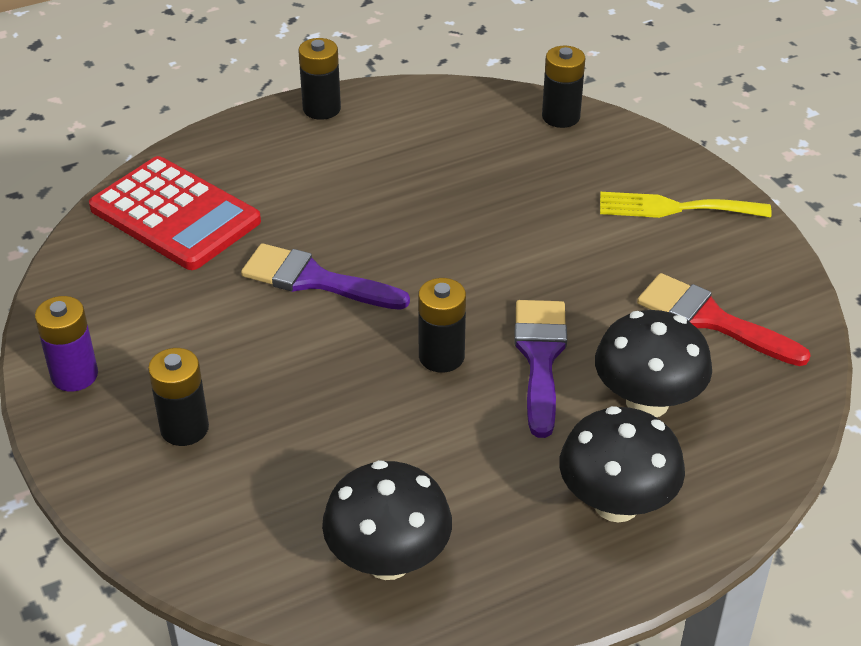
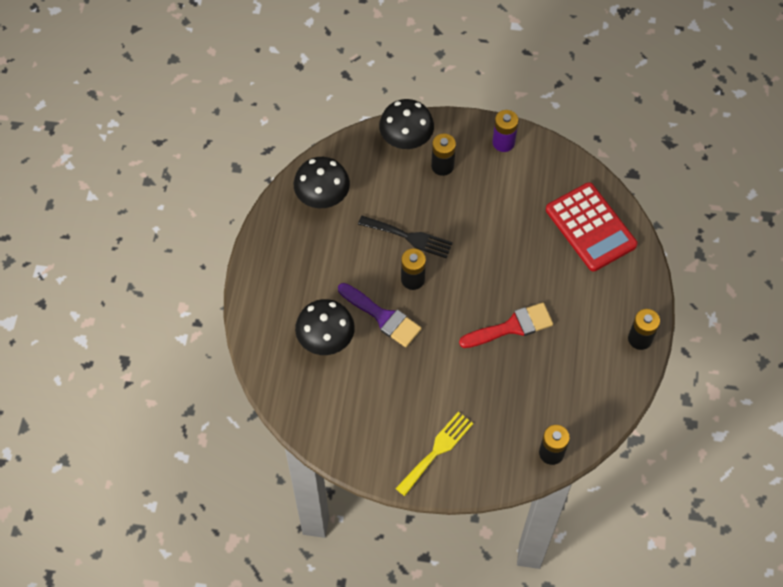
camera: 125 degrees right, 20 degrees up
red calculator [89,156,261,270] -> red calculator turned 105 degrees counterclockwise [546,182,638,271]
purple brush [241,243,410,310] -> none
black mushroom [559,406,685,522] -> black mushroom moved to [379,99,434,149]
red brush [637,273,811,366] -> red brush moved to [459,302,553,348]
none -> black fork [358,216,453,258]

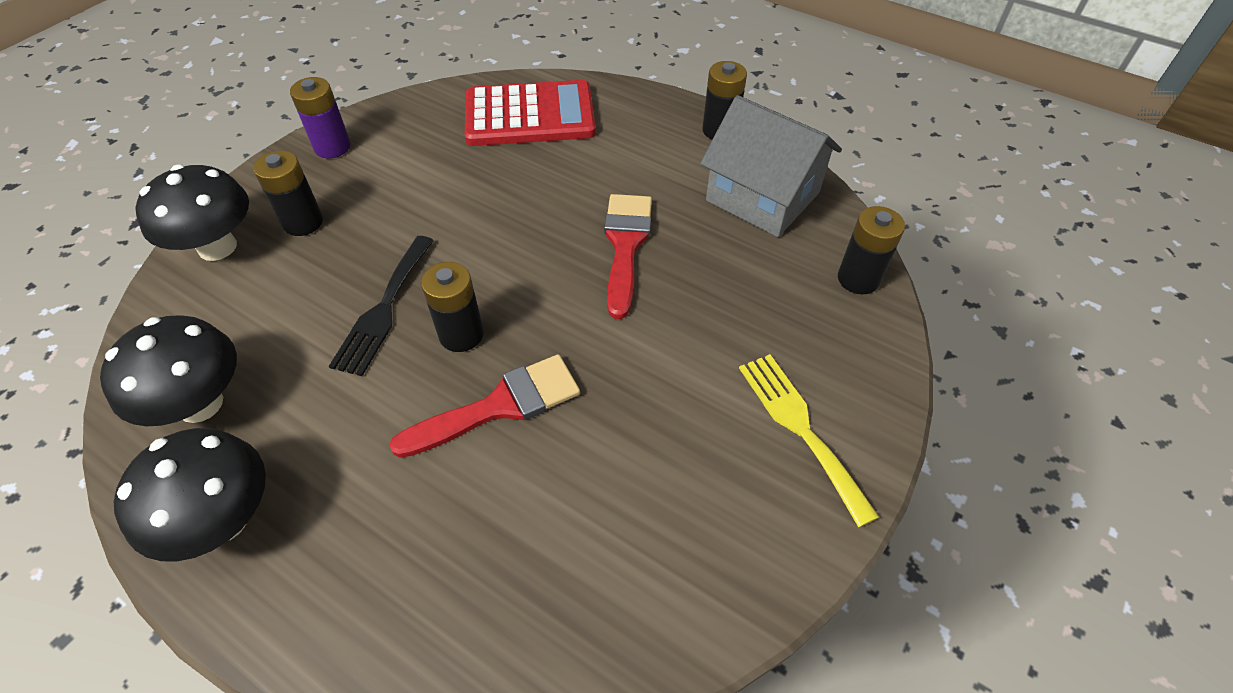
camera: 65 degrees left, 10 degrees down
black mushroom [295,299,355,355] -> black mushroom moved to [114,428,266,561]
purple brush [338,283,422,347] -> red brush [389,354,580,458]
black fork [358,216,453,258] -> black fork turned 150 degrees clockwise [329,236,434,376]
none -> grey house [700,95,842,237]

